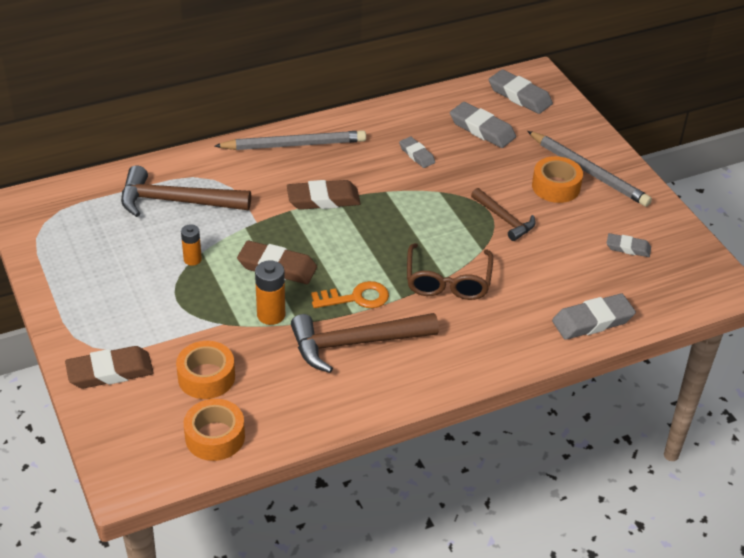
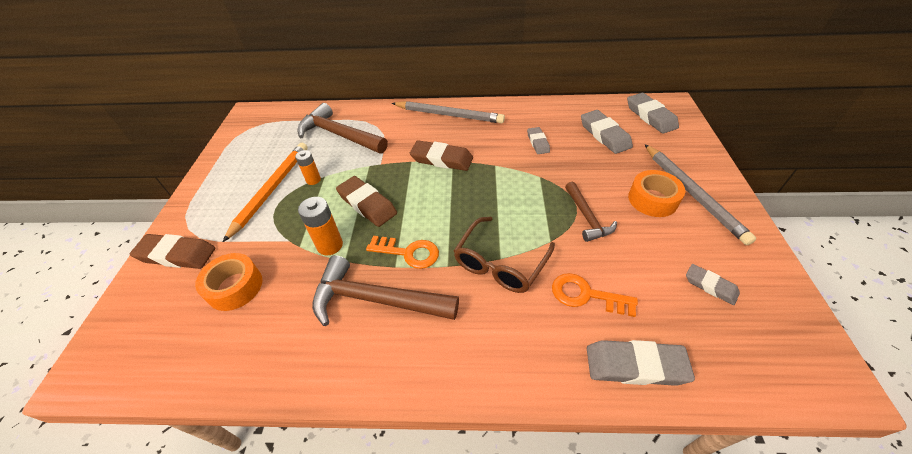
camera: 30 degrees right, 5 degrees up
orange tape [184,399,245,461] -> none
none -> orange pencil [223,143,308,242]
none -> orange key [552,273,638,317]

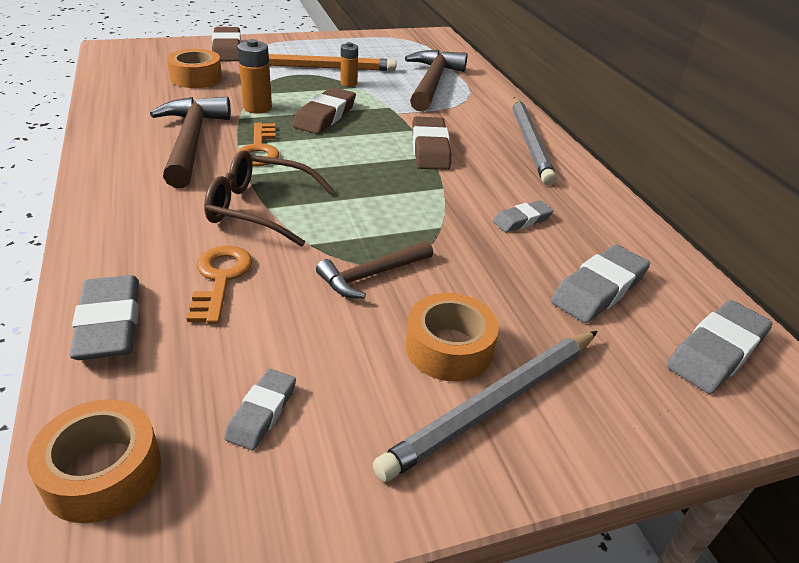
camera: 65 degrees right, 10 degrees down
none -> orange tape [27,399,161,523]

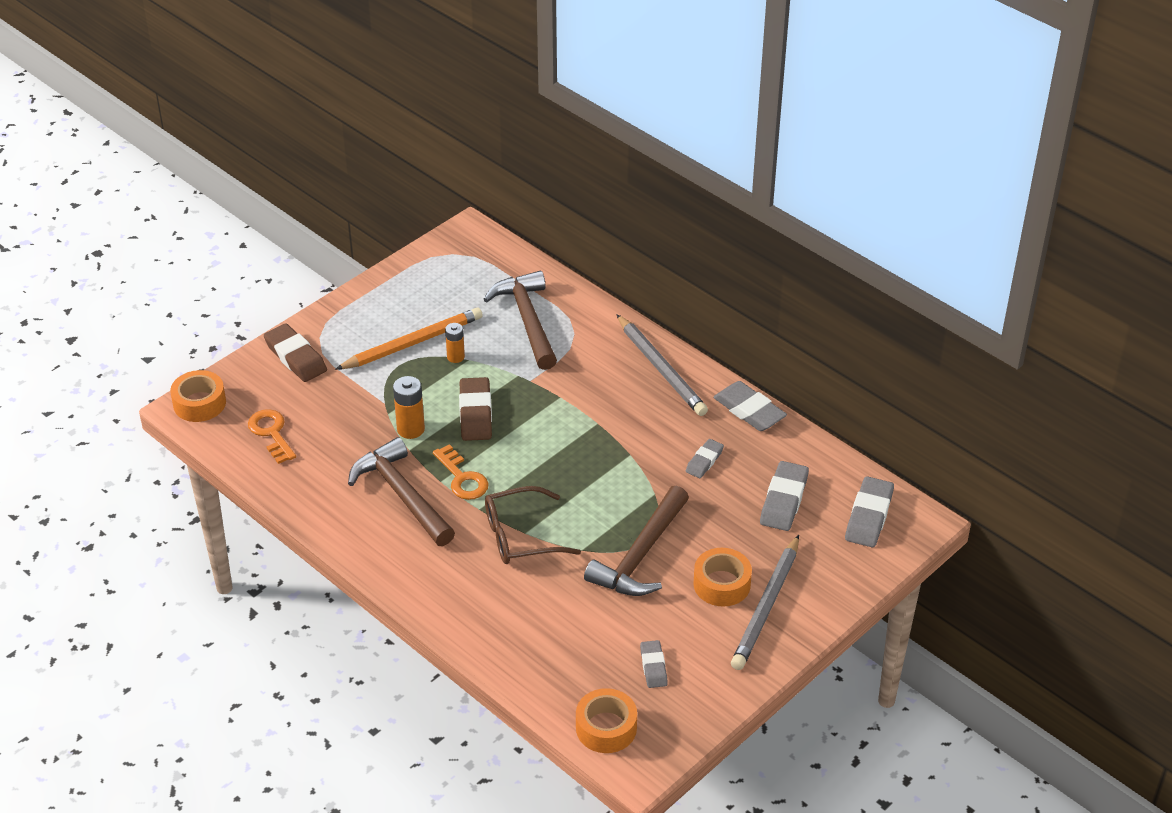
camera: 25 degrees left, 5 degrees up
grey eraser [69,275,139,360] -> grey eraser moved to [713,381,787,431]
orange tape [167,49,222,88] -> orange tape moved to [170,370,226,422]
orange key [187,245,252,324] -> orange key moved to [248,409,296,464]
brown hammer [316,241,433,298] -> brown hammer [584,486,689,596], size x1.70
brown eraser [412,116,451,170] -> none

